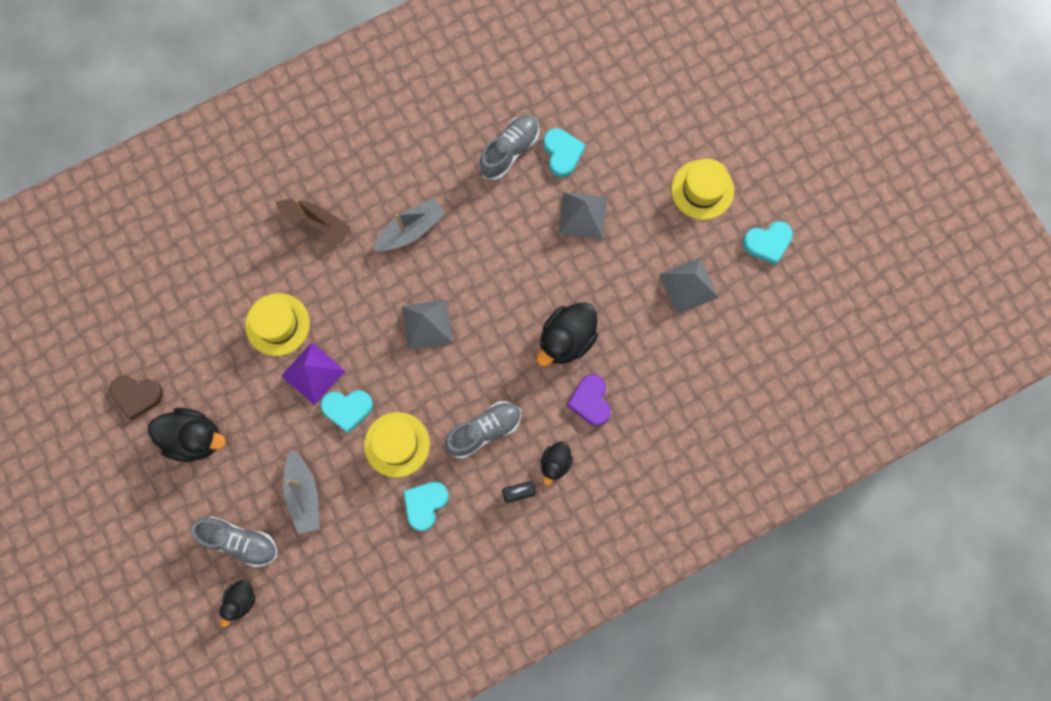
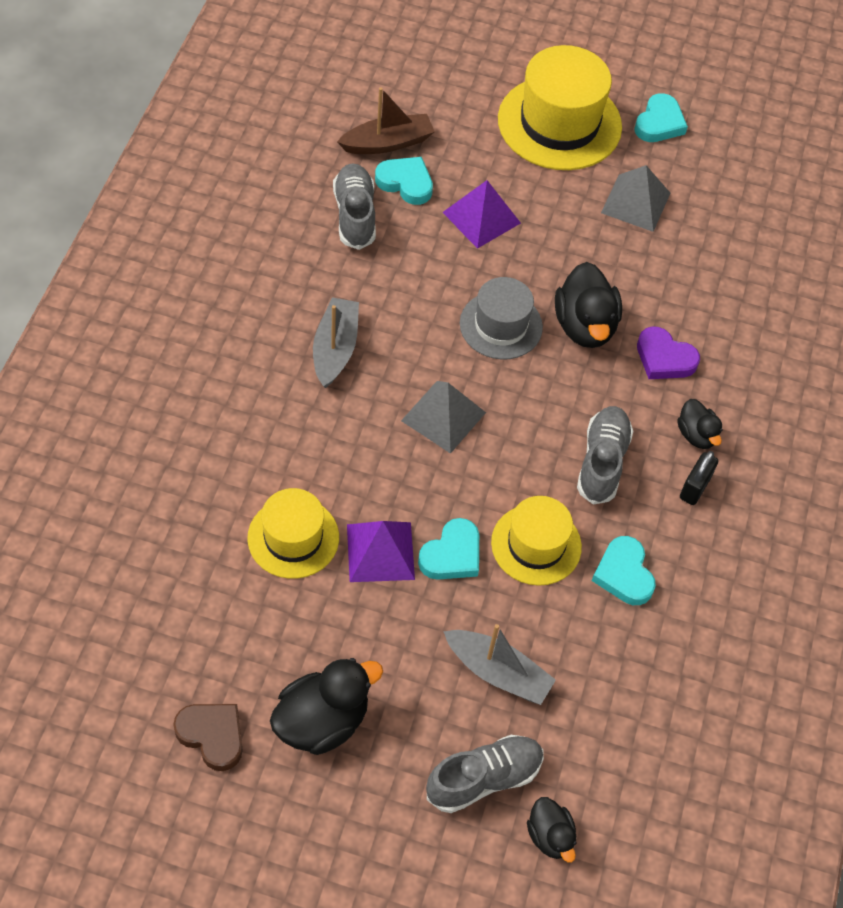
camera: 50 degrees left, 20 degrees down
brown heart [110,376,163,420] -> brown heart turned 105 degrees counterclockwise [173,704,242,771]
brown boat [275,199,351,245] -> brown boat moved to [337,87,435,154]
grey pyramid [558,192,607,240] -> purple pyramid [443,180,521,249]
yellow hat [671,159,734,220] -> yellow hat [498,45,622,170], size x1.64
none -> grey hat [460,277,543,360]

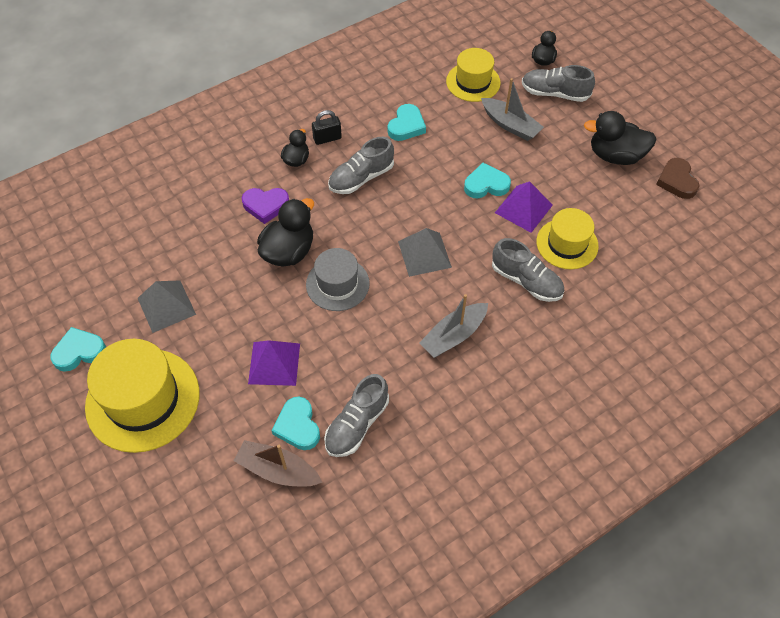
camera: 135 degrees left, 0 degrees up
grey boat [443,624,556,705] -> grey boat turned 150 degrees clockwise [481,78,544,141]
yellow hat [491,496,582,586] -> yellow hat moved to [446,48,501,102]
purple heart [637,327,700,379] -> purple heart turned 105 degrees clockwise [242,188,289,224]
none -> grey shoe [492,238,564,302]

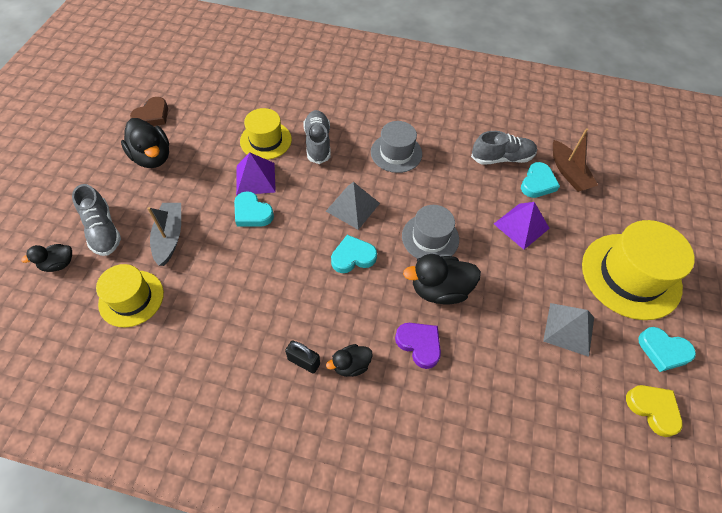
camera: 135 degrees left, 0 degrees up
grey shoe [328,137,394,194] -> none
turquoise heart [388,104,426,141] -> turquoise heart moved to [331,235,377,273]
grey boat [419,294,488,358] -> grey hat [371,121,422,173]
none -> yellow heart [626,385,683,437]

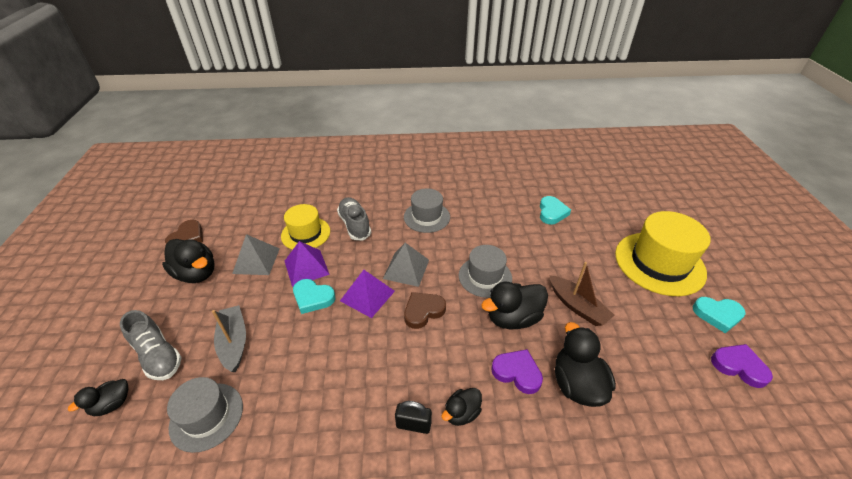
camera: 15 degrees left, 15 degrees down
yellow hat [96,264,164,327] -> grey hat [167,377,243,453]
turquoise heart [331,235,377,273] -> brown heart [404,292,446,329]
grey shoe [471,131,537,165] -> none
purple pyramid [494,202,550,250] -> purple pyramid moved to [340,270,395,318]
grey pyramid [543,303,594,357] -> grey pyramid moved to [232,234,280,275]
brown boat [553,128,598,192] -> brown boat moved to [549,262,614,326]
yellow heart [626,385,683,437] -> purple heart [711,344,773,388]
none -> black duck [555,322,616,407]

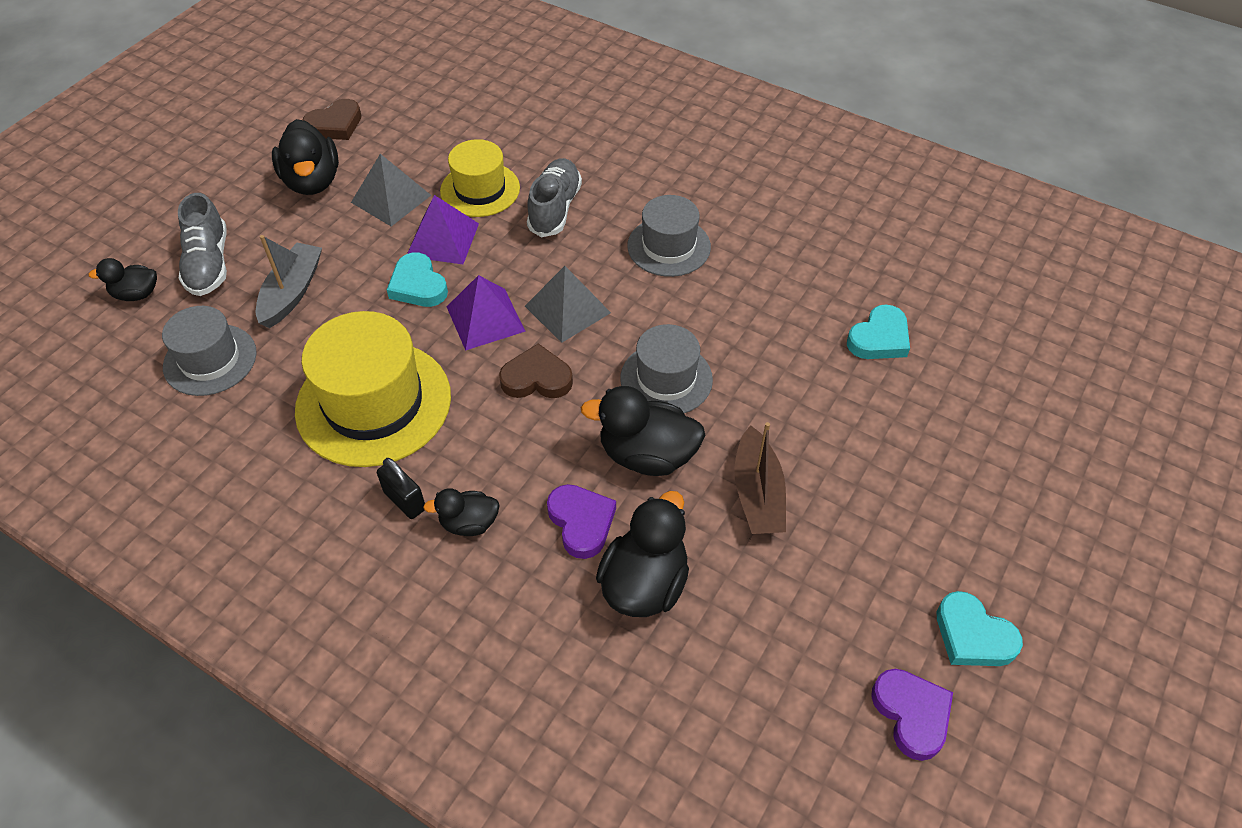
camera: 35 degrees right, 10 degrees up
yellow hat [615,211,711,296] -> yellow hat moved to [295,311,451,467]

